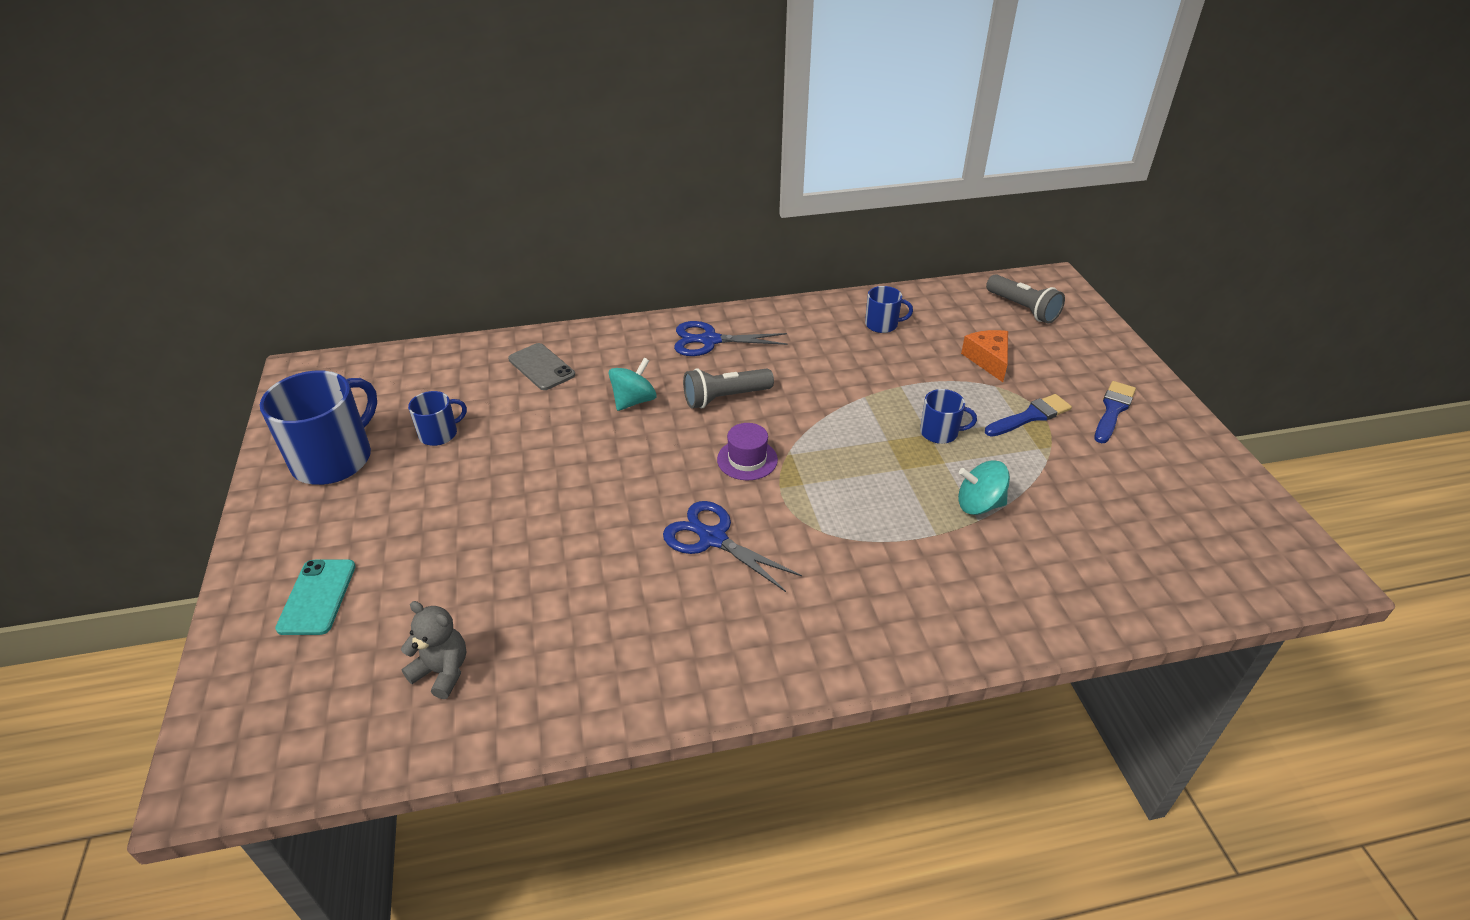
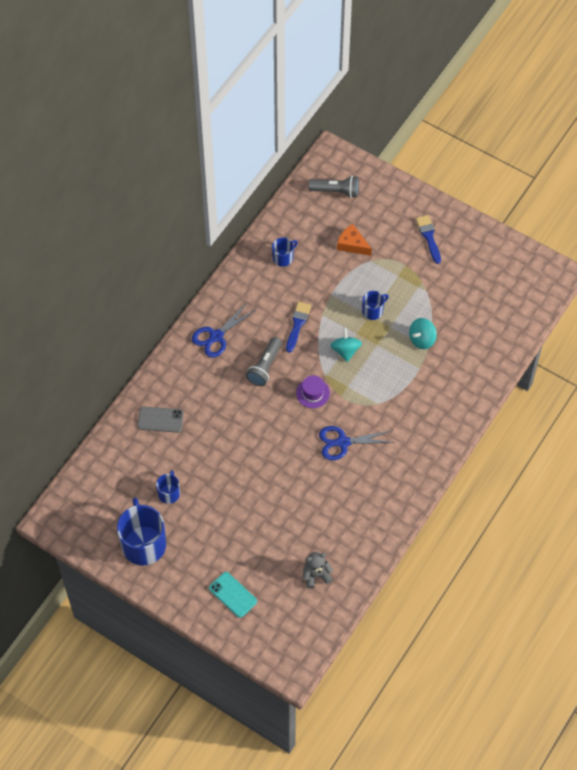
camera: 45 degrees left, 20 degrees up
turquoise spinning top [608,358,657,411] -> turquoise spinning top moved to [330,328,362,362]
blue brush [985,394,1072,437] -> blue brush moved to [286,302,311,353]

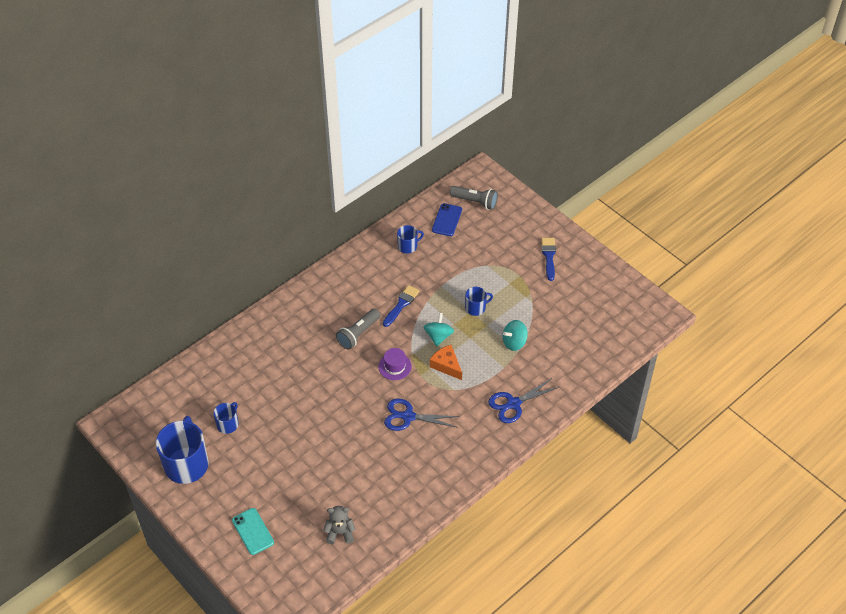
camera: 15 degrees right, 10 degrees down
grey phone [137,407,184,433] -> none
blue scissors [192,303,257,358] -> blue scissors moved to [488,378,559,423]
orange cheese [337,224,372,256] -> orange cheese moved to [430,345,462,380]
none -> blue phone [432,203,462,236]

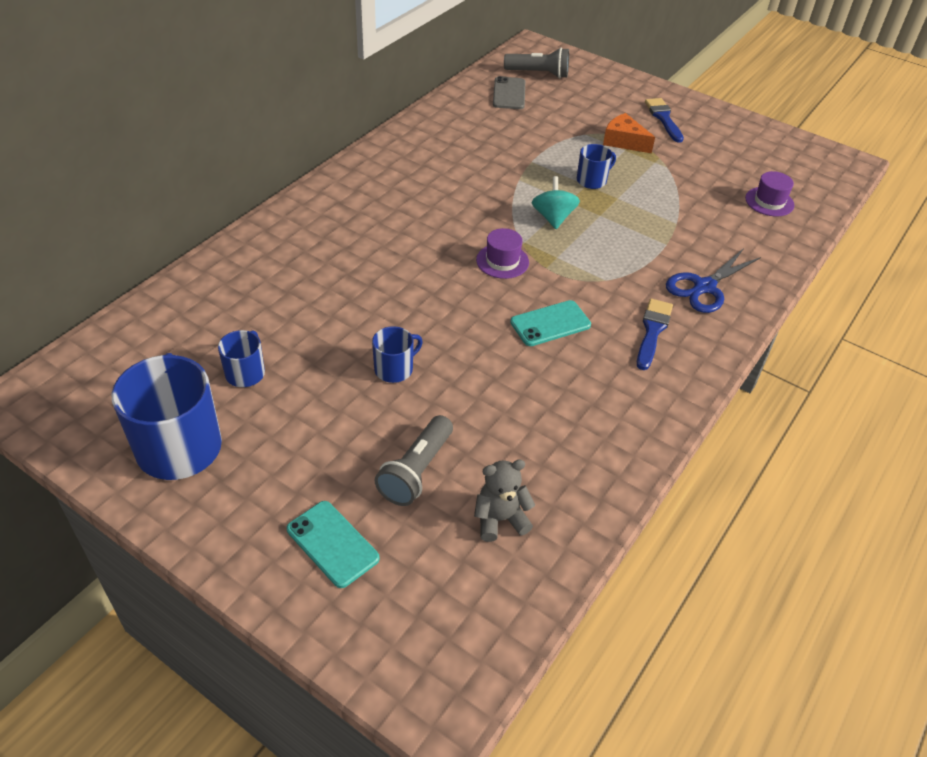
camera: 15 degrees left, 5 degrees down
grey flashlight [336,309,380,350] -> grey flashlight moved to [375,415,453,506]
blue brush [383,285,420,327] -> blue brush moved to [637,299,673,370]
blue scissors [384,398,459,431] -> turquoise phone [510,300,591,346]
blue mug [397,225,424,254] -> blue mug moved to [372,326,423,383]
orange cheese [430,345,462,380] -> orange cheese moved to [603,113,655,153]
blue phone [432,203,462,236] -> grey phone [493,76,525,109]
turquoise spinning top [503,320,528,351] -> none
none -> purple hat [745,171,794,216]

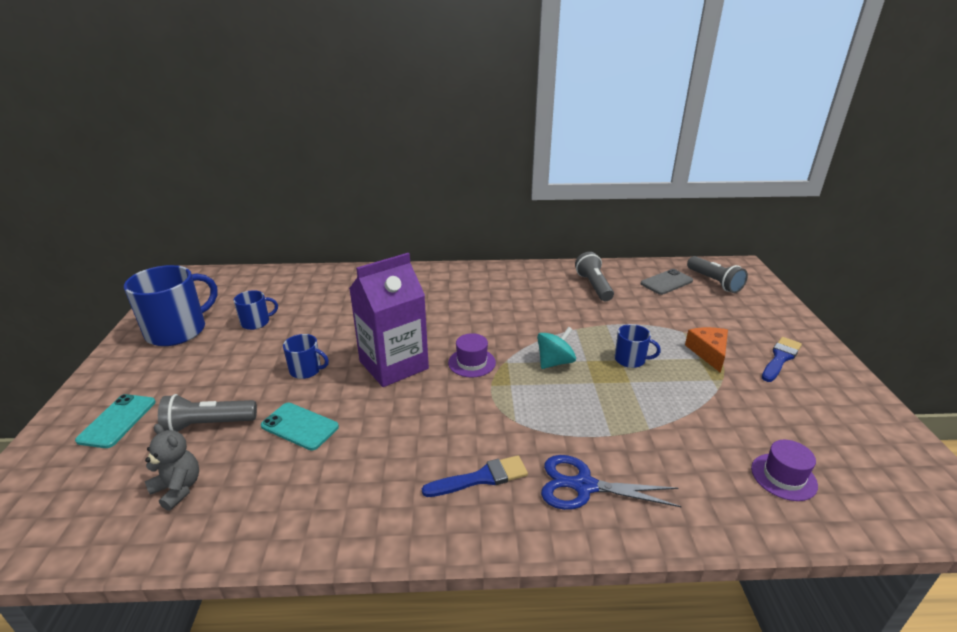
camera: 55 degrees right, 15 degrees down
turquoise phone [510,300,591,346] -> turquoise phone moved to [261,403,339,450]
none -> purple carton [349,253,429,387]
none -> grey flashlight [575,252,614,301]

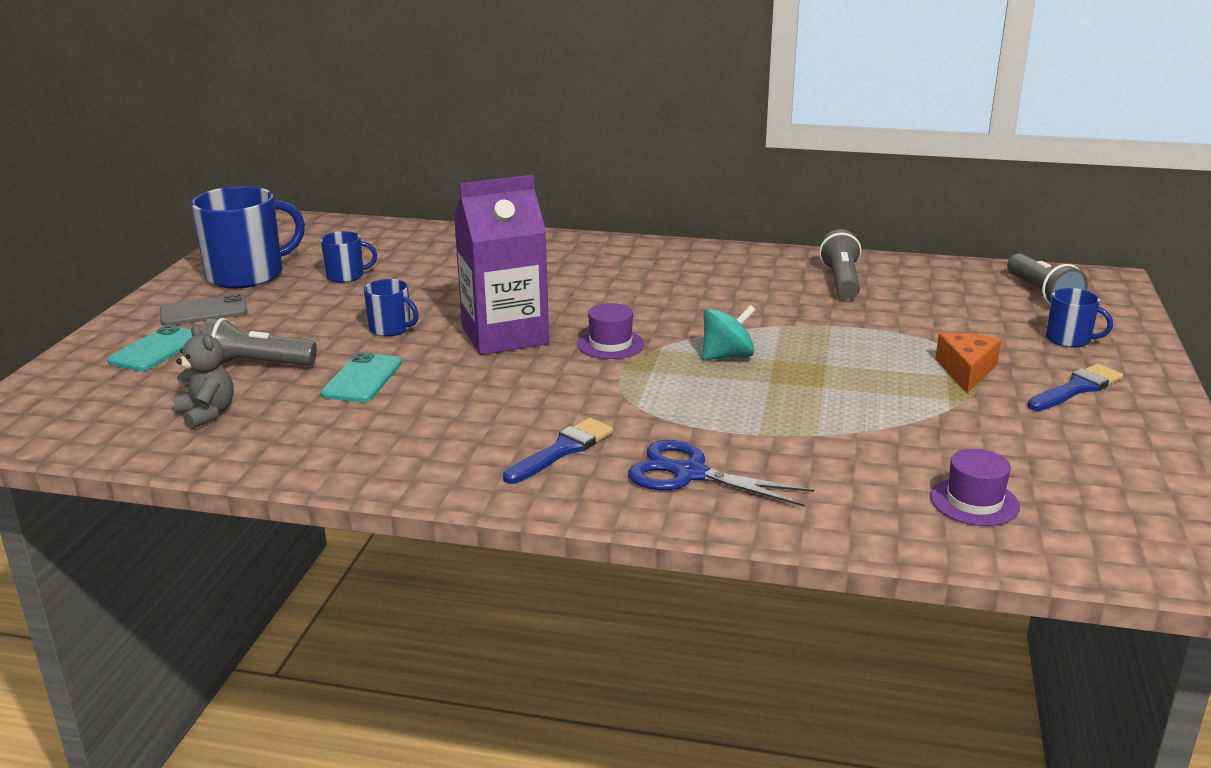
camera: 15 degrees right, 5 degrees down
turquoise phone [261,403,339,450] -> turquoise phone turned 60 degrees clockwise [321,352,402,402]
blue brush [422,455,528,497] -> blue brush turned 45 degrees counterclockwise [503,418,613,484]
blue mug [615,324,661,368] -> blue mug moved to [1046,288,1113,347]
grey phone [641,269,693,295] -> grey phone moved to [160,294,247,326]

